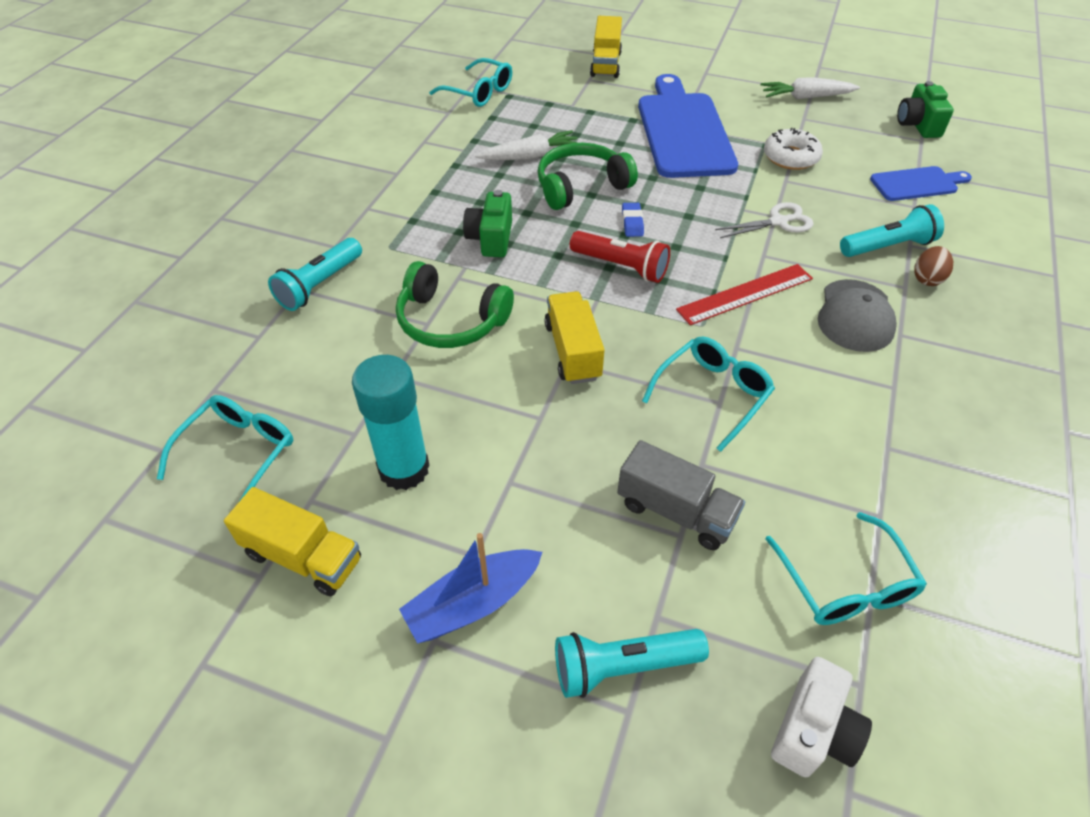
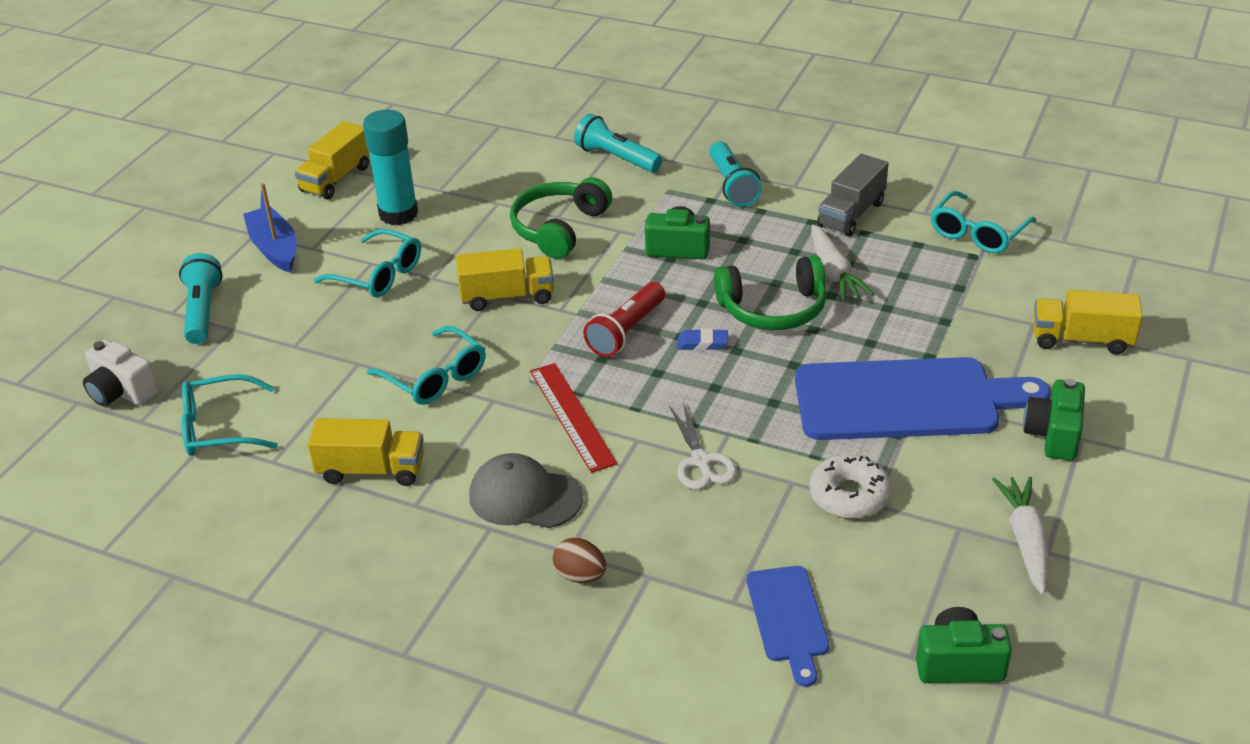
camera: 95 degrees right, 10 degrees down
turquoise glasses [157,395,293,500] -> turquoise glasses moved to [314,229,421,297]
green headphones [538,143,638,210] -> green headphones turned 105 degrees clockwise [714,255,826,330]
grey truck [617,440,745,550] -> grey truck moved to [817,154,889,236]
turquoise flashlight [840,204,944,257] -> turquoise flashlight moved to [709,141,762,207]
none -> yellow truck [308,418,424,486]
none -> green camera [1023,379,1085,461]

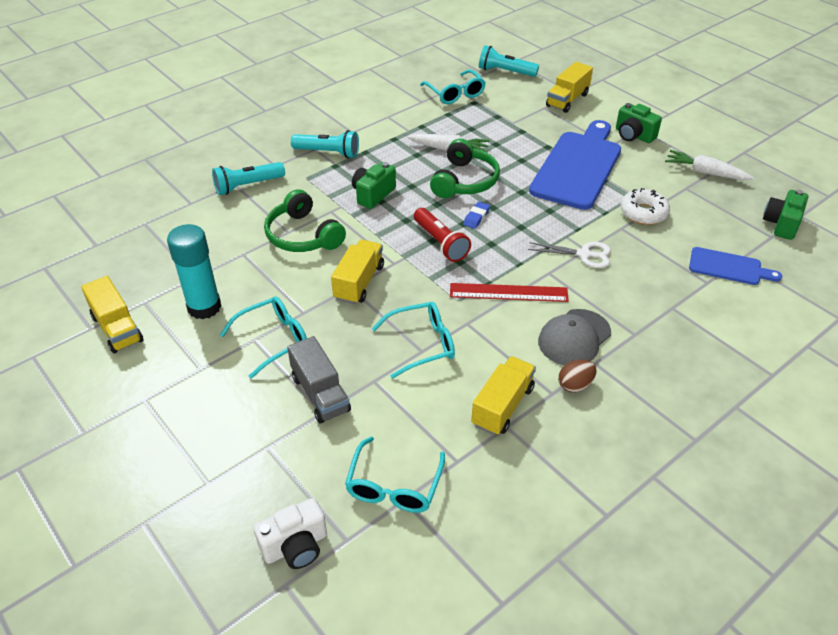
camera: 65 degrees left, 5 degrees up
turquoise flashlight [179,253,223,344] -> turquoise flashlight moved to [479,45,539,77]
blue boat [243,183,297,273] -> none
brown egg [553,538,606,583] -> brown egg moved to [558,359,597,393]
grey truck [817,154,889,236] -> grey truck moved to [287,336,351,424]

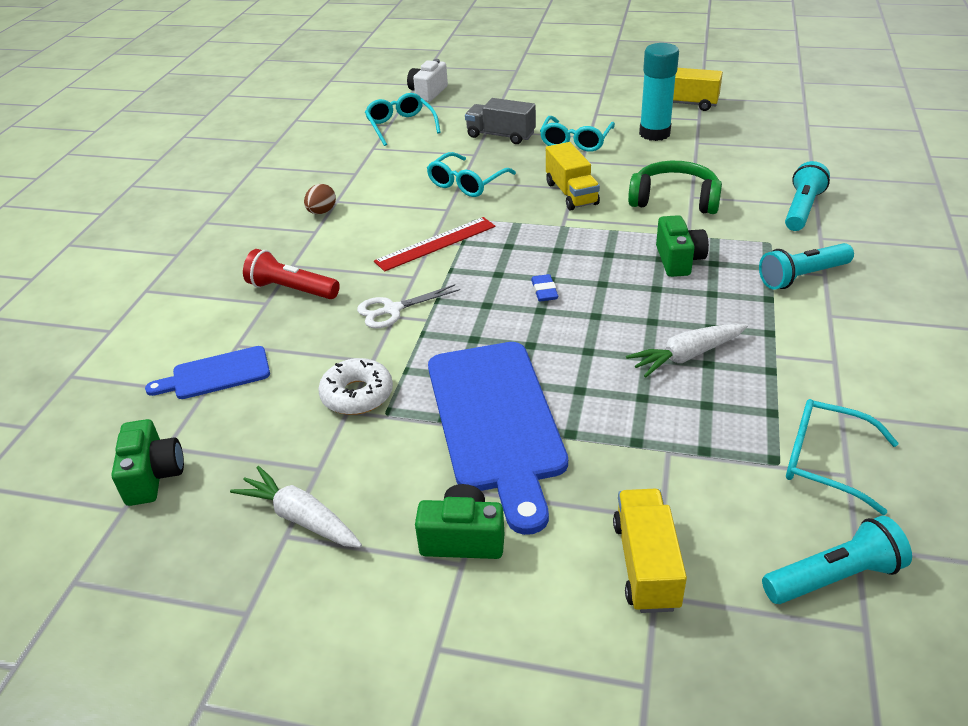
camera: 145 degrees right, 5 degrees down
red flashlight [414,208,471,262] -> red flashlight moved to [243,249,340,299]
green headphones [430,139,500,198] -> none
yellow truck [471,356,536,435] -> none
grey cap [538,309,611,365] -> none
white carrot [665,150,754,180] -> white carrot turned 135 degrees counterclockwise [230,466,362,548]

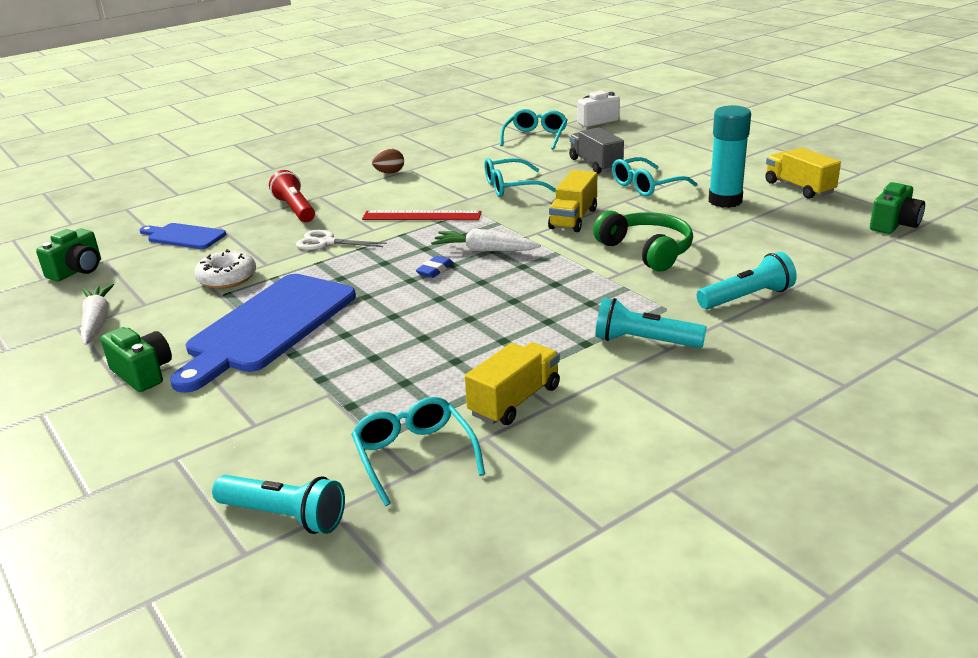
camera: 40 degrees right, 10 degrees down
yellow truck [613,489,687,613] -> yellow truck moved to [465,342,560,425]
white carrot [626,324,748,378] -> white carrot moved to [431,229,541,251]
green camera [656,215,709,277] -> green camera moved to [870,182,925,234]

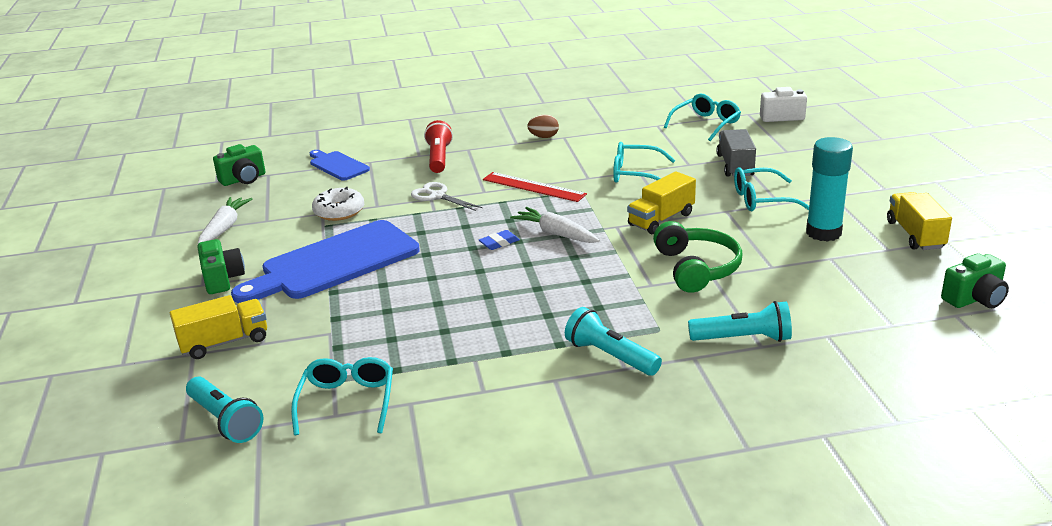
camera: 25 degrees right, 0 degrees up
yellow truck [465,342,560,425] -> yellow truck moved to [170,295,267,359]

